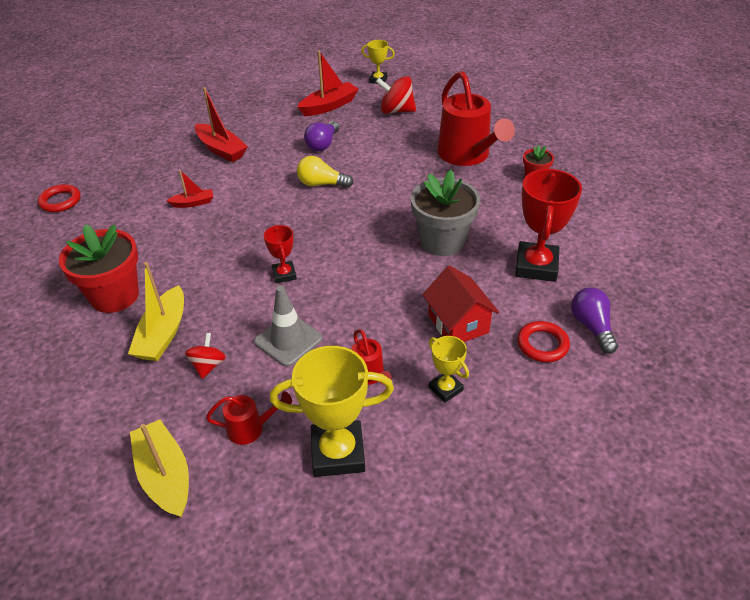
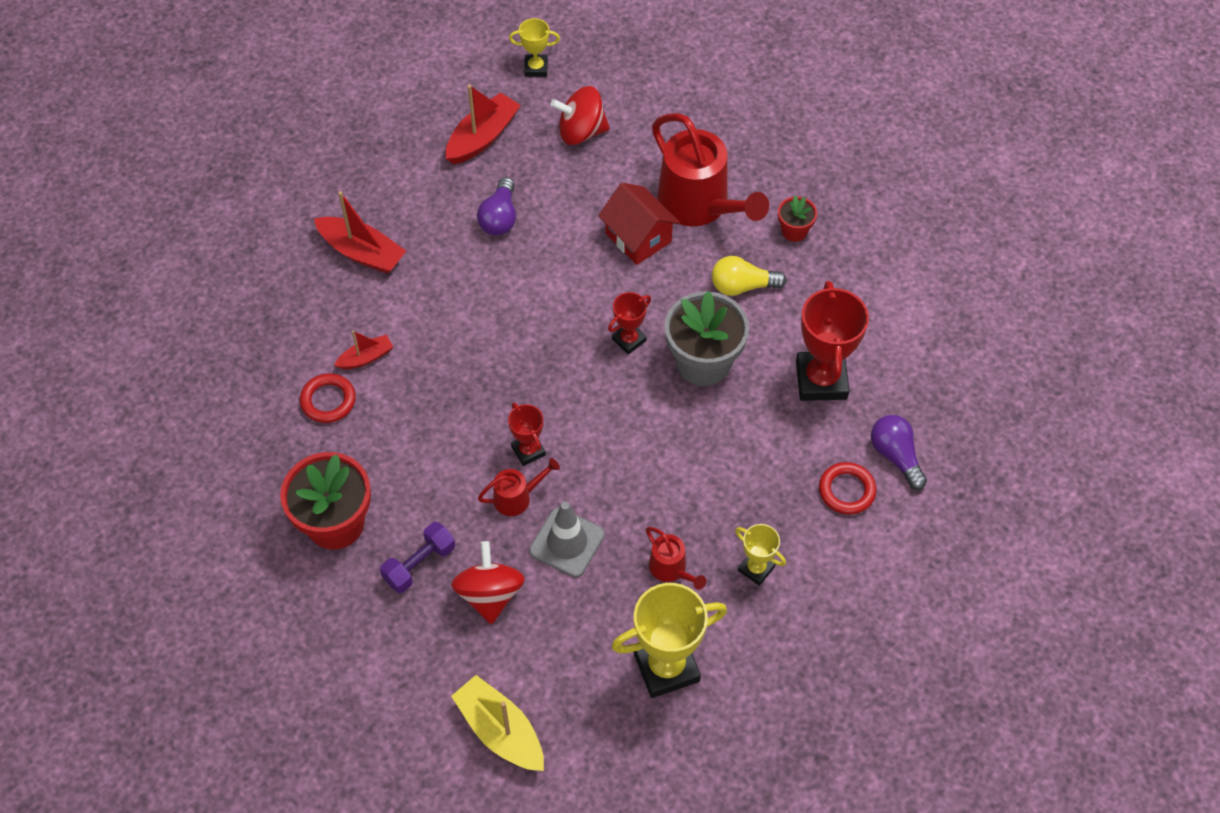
camera: 15 degrees left, 15 degrees up
red ring [38,184,81,212] -> red ring moved to [300,373,356,423]
yellow boat [128,262,184,361] -> purple dumbbell [380,522,455,593]
red spinning top [185,333,226,379] -> red spinning top [451,541,525,624], size x1.62
red watering can [206,391,292,445] -> red watering can moved to [478,458,560,516]
yellow light bulb [297,156,353,188] -> yellow light bulb moved to [712,256,787,296]
red house [422,265,499,342] -> red house moved to [598,183,680,265]
none -> red trophy [608,292,651,355]

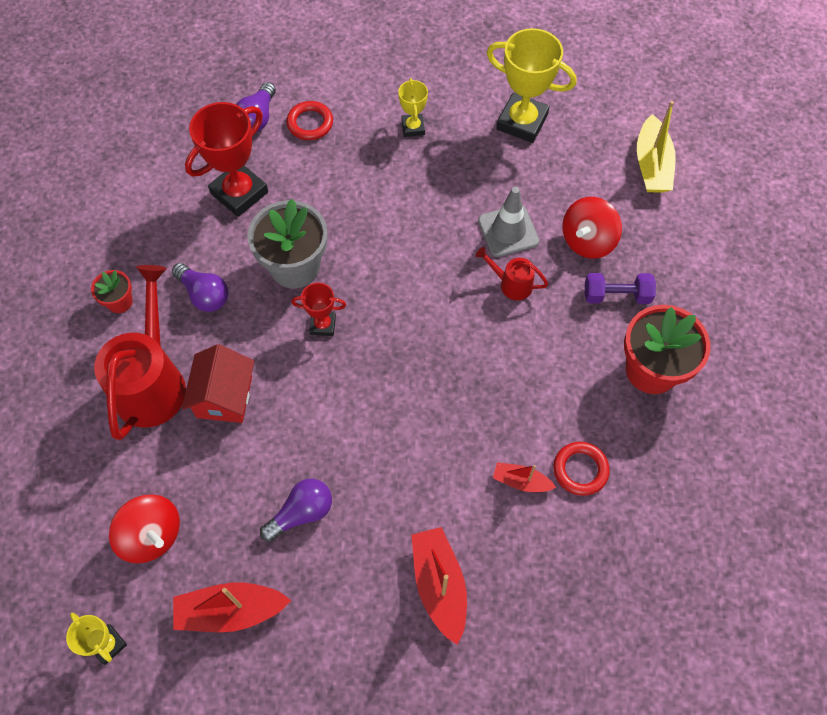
camera: 135 degrees left, 5 degrees up
red trophy [508,402,546,466] -> none
red watering can [646,527,706,590] -> none
yellow light bulb [712,256,787,296] -> purple light bulb [172,263,228,312]

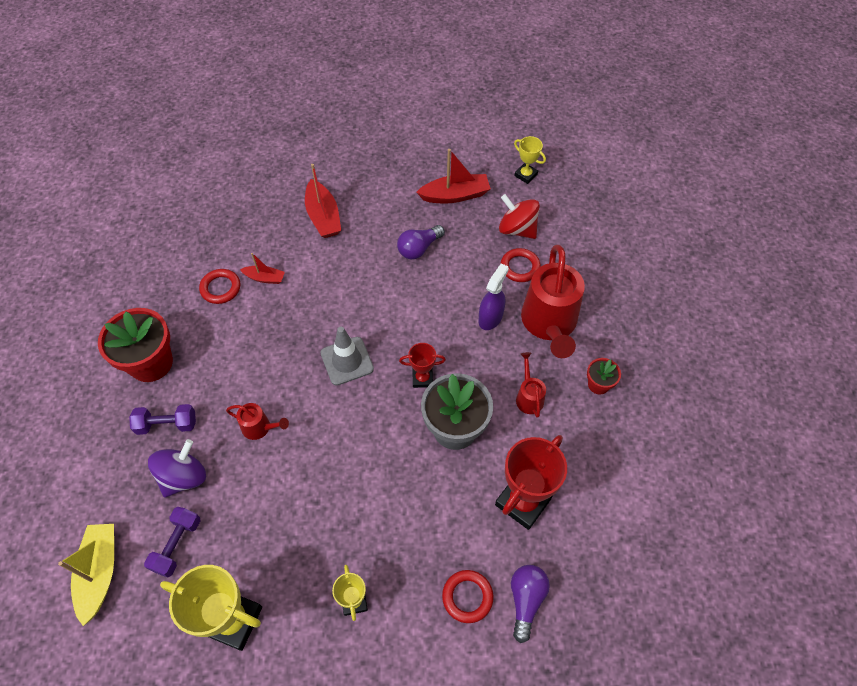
camera: 175 degrees right, 5 degrees down
purple light bulb [172,263,228,312] -> red watering can [516,352,546,418]
red house [182,344,254,423] -> purple spray bottle [478,263,509,330]
grey traffic cone [478,187,540,257] -> grey traffic cone moved to [320,327,374,386]
red spinning top [562,197,622,259] -> purple spinning top [148,439,206,498]
none -> purple dumbbell [144,507,200,577]
none -> red ring [501,248,541,282]

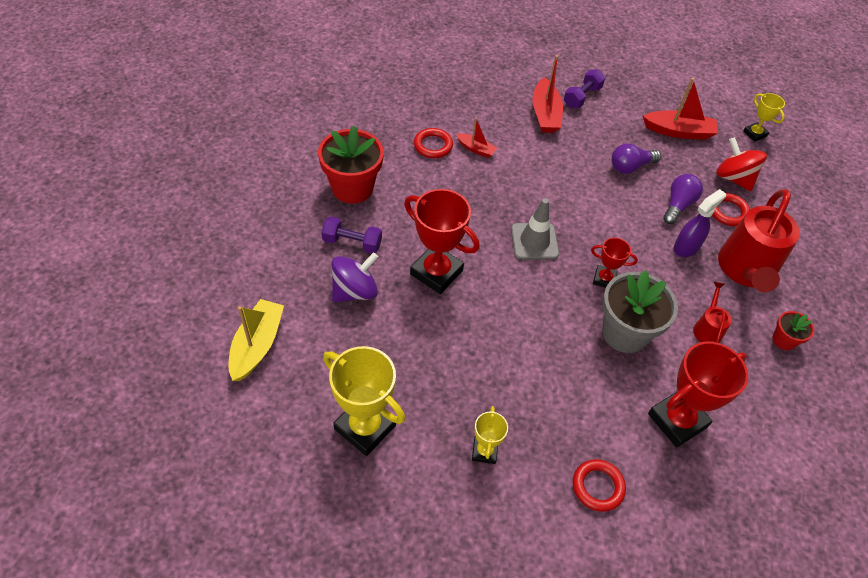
camera: 15 degrees right, 5 degrees down
purple dumbbell [144,507,200,577] -> purple dumbbell moved to [564,70,605,108]
red watering can [226,403,289,440] -> red trophy [404,189,480,294]
purple light bulb [511,565,550,643] -> purple light bulb moved to [663,174,703,224]

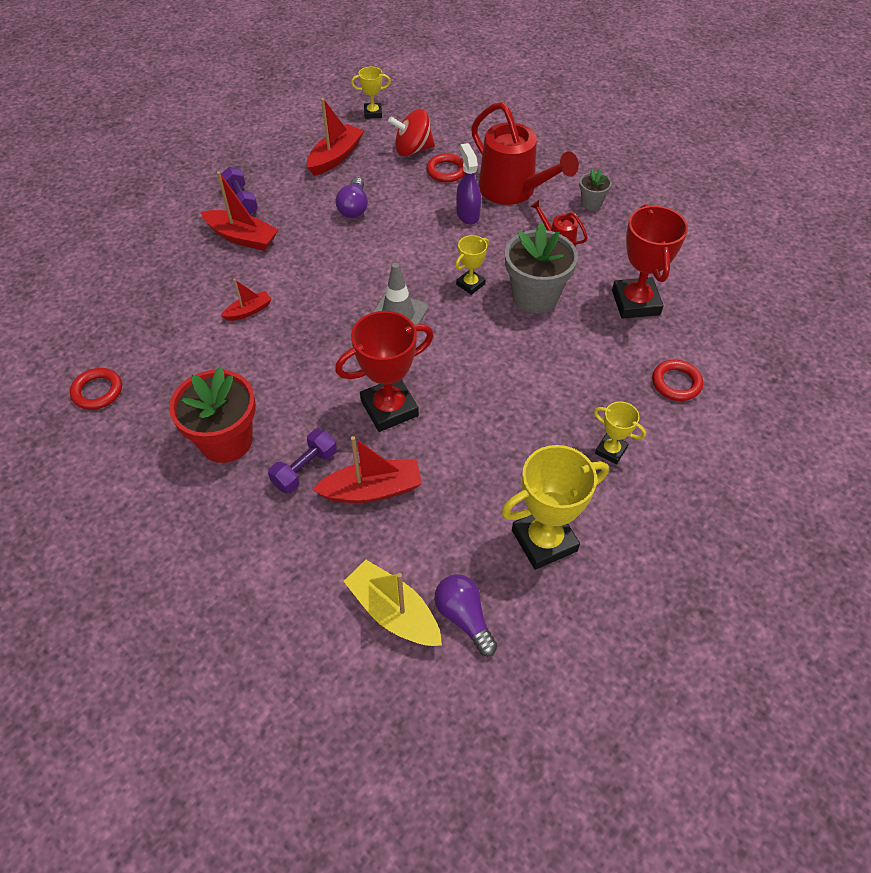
camera: 60 degrees left, 0 degrees up
purple spinning top [331,252,378,302] -> red boat [312,436,422,503]
red ring [414,128,453,158] -> red ring moved to [70,368,122,410]
red trophy [591,238,638,288] -> yellow trophy [455,235,489,295]
purple light bulb [663,174,703,224] -> purple light bulb moved to [435,574,498,656]
red flower pot [772,311,814,350] -> grey flower pot [579,169,612,210]

